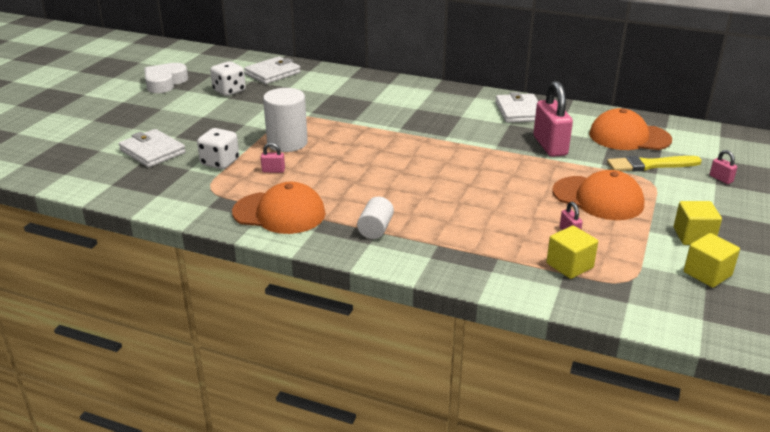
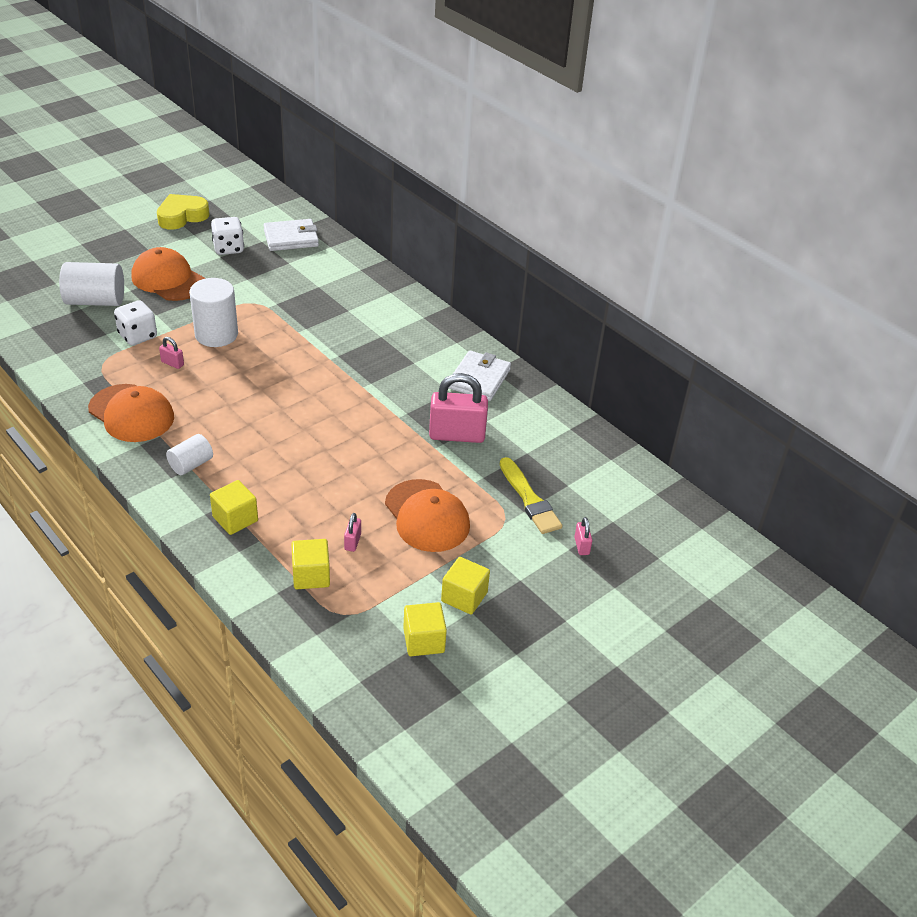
camera: 25 degrees right, 10 degrees up
white wallet [119,129,186,168] -> white cylinder [59,262,124,306]
white heart [144,63,188,93] -> yellow heart [157,194,209,230]
pink padlock [534,81,573,157] -> pink padlock turned 75 degrees clockwise [429,373,488,443]
orange cap [589,108,672,150] -> orange cap moved to [132,247,205,301]
yellow brush [607,156,702,172] -> yellow brush turned 135 degrees counterclockwise [500,457,562,534]
none -> yellow cube [210,480,258,535]

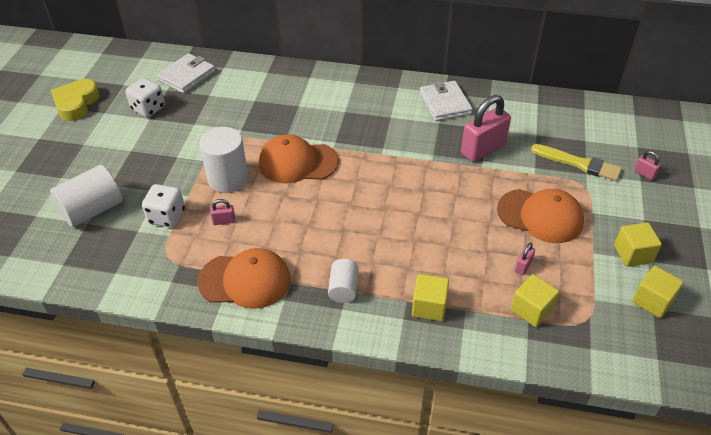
camera: 35 degrees left, 5 degrees up
orange cap [132,247,205,301] -> orange cap moved to [259,134,339,184]
pink padlock [344,513,361,552] -> pink padlock turned 60 degrees clockwise [515,242,535,275]

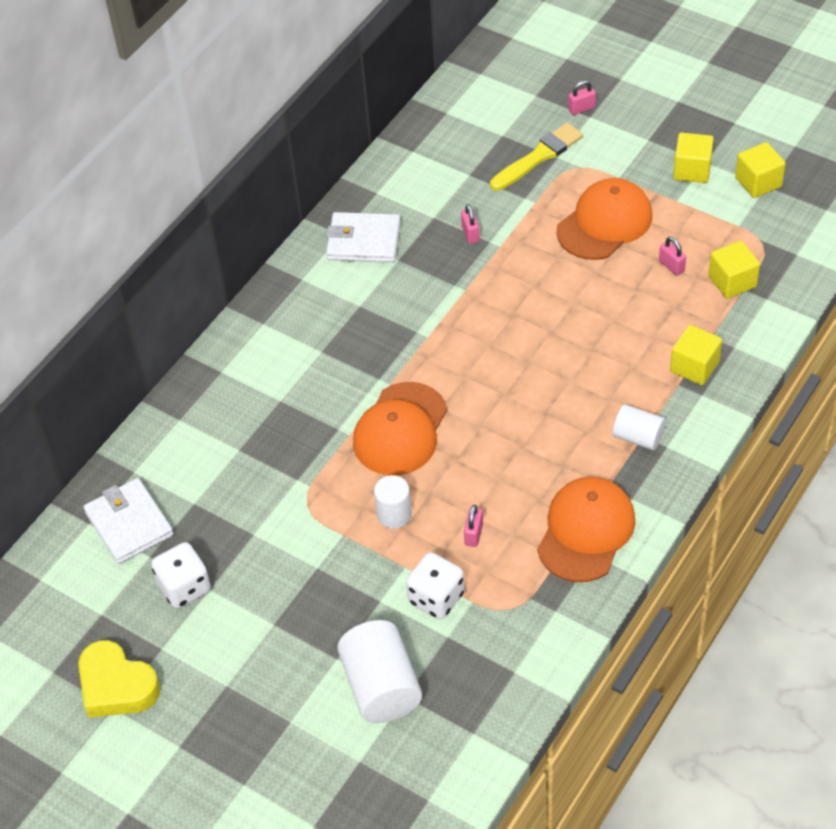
camera: 65 degrees left, 5 degrees up
white cylinder [199,127,248,193] -> white cylinder [374,475,412,529], size x0.59
pink padlock [461,95,511,162] -> pink padlock [461,204,480,244], size x0.44

